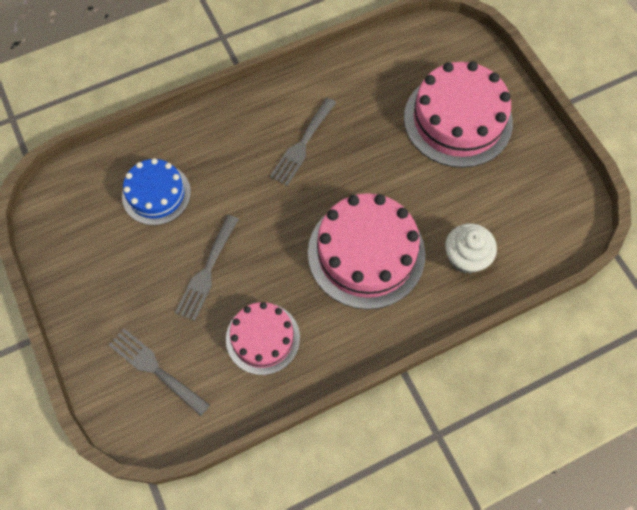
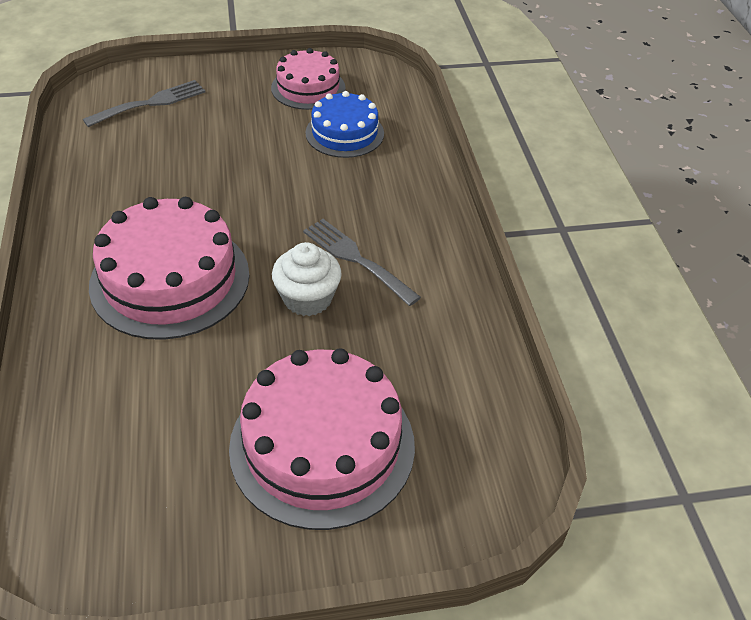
camera: 105 degrees right, 20 degrees down
grey fork [175,215,239,321] -> none
pink cake [226,302,300,375] -> pink cake moved to [271,48,346,110]
white cupcake [445,223,497,274] -> white cupcake moved to [272,242,342,316]

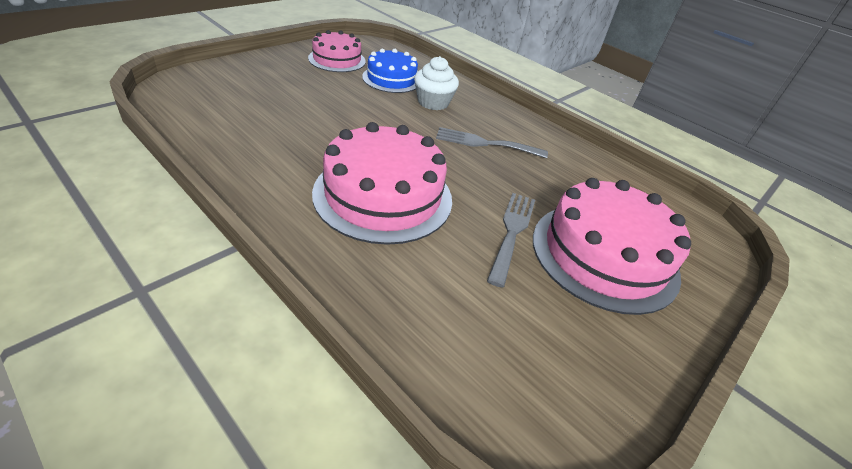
camera: 40 degrees left, 5 degrees down
grey fork [83,80,205,127] -> grey fork moved to [487,193,535,287]
white cupcake [272,242,342,316] -> white cupcake moved to [414,56,459,110]

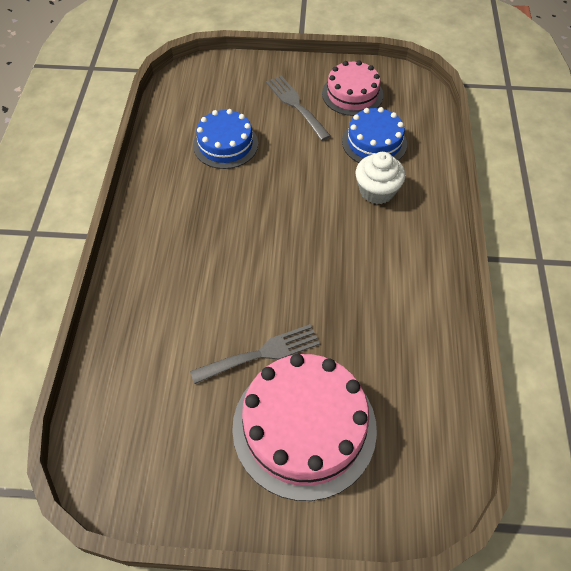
camera: 55 degrees right, 15 degrees up
pink cake [312,122,452,245] -> none
grey fork [436,127,548,158] -> grey fork moved to [266,75,331,141]
none -> blue cake [193,109,258,169]

